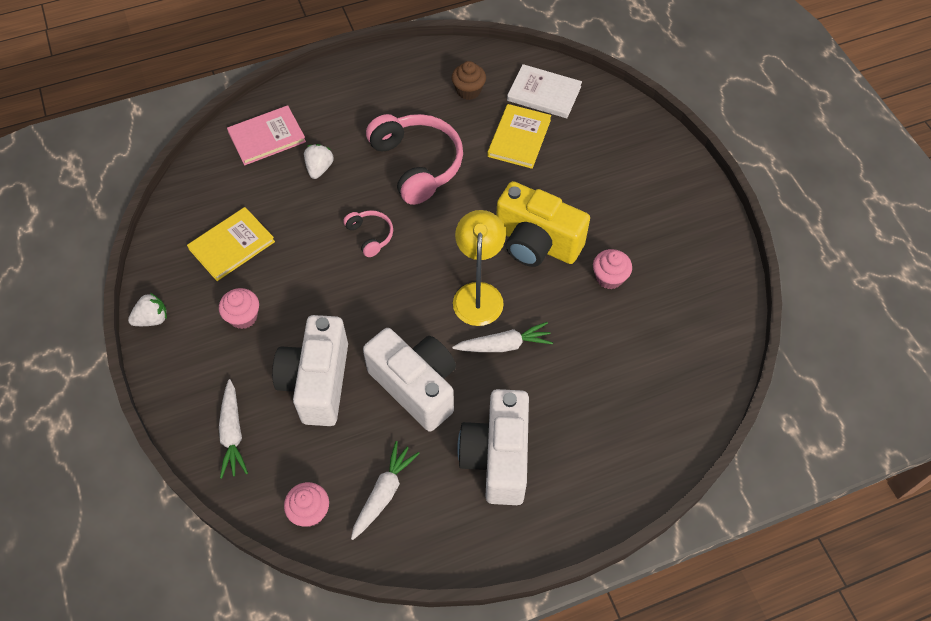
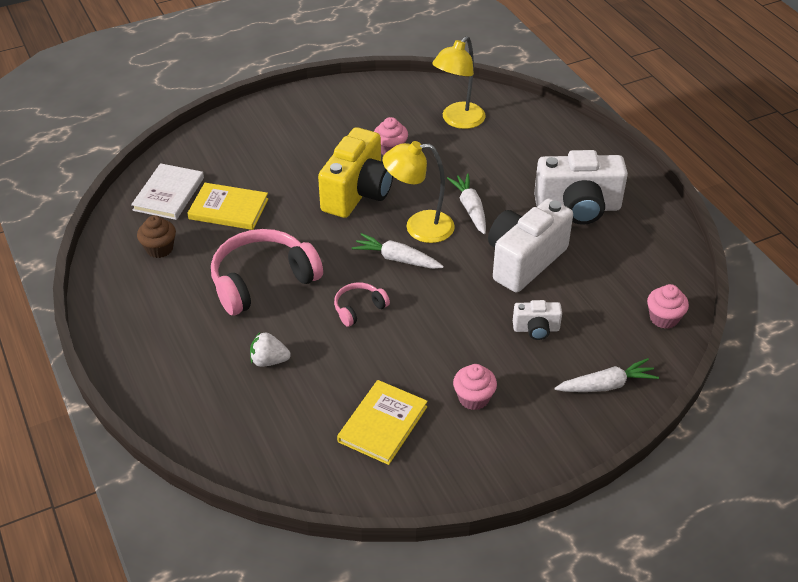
camera: 95 degrees left, 15 degrees down
white strawberry [128,293,167,326] -> none
yellow book [187,207,275,281] -> yellow book turned 75 degrees clockwise [337,380,428,465]
pink book [227,105,306,165] -> none
white camera [272,315,348,426] -> white camera [513,300,562,340], size x0.49
white carrot [351,441,420,540] -> white carrot moved to [352,233,444,269]
none -> yellow lamp [432,36,486,129]

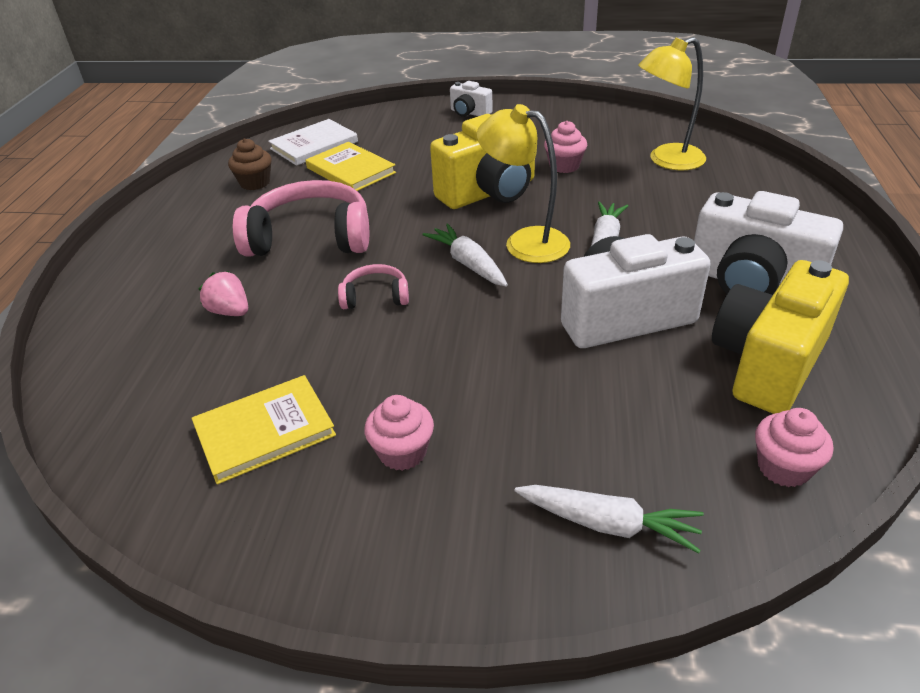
camera: 35 degrees right, 5 degrees down
white strawberry [250,333,291,367] -> pink strawberry [199,271,248,316]
white camera [513,300,562,340] -> white camera moved to [450,81,493,117]
none -> yellow camera [712,260,849,414]

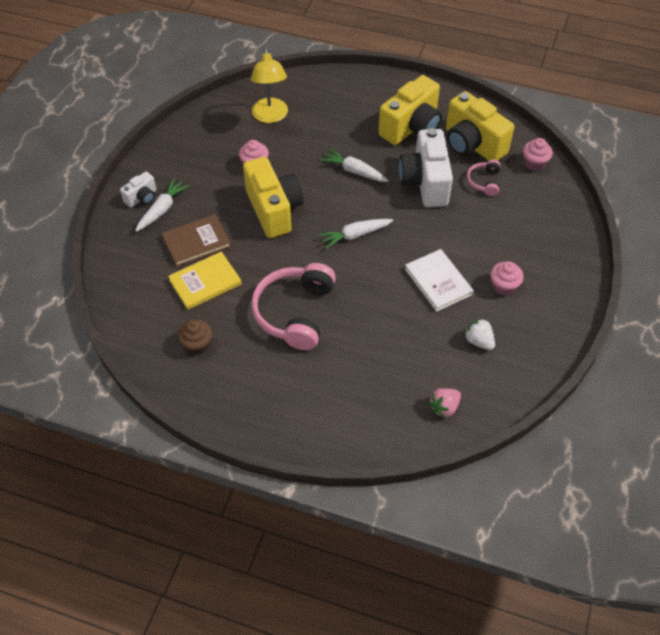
camera: 80 degrees left, 15 degrees up
yellow book [192,375,336,484] -> white strawberry [464,318,495,350]
pink strawberry [199,271,248,316] -> pink strawberry moved to [429,388,461,418]
white book [268,119,358,166] -> white book moved to [405,249,474,312]
pink headphones [338,264,409,309] -> pink headphones moved to [467,160,501,196]
yellow lamp [477,104,570,263] -> none
white carrot [515,485,704,553] -> white carrot moved to [135,178,189,232]
white camera [694,191,843,295] -> yellow camera [378,75,442,145]
none -> brown book [161,214,231,267]

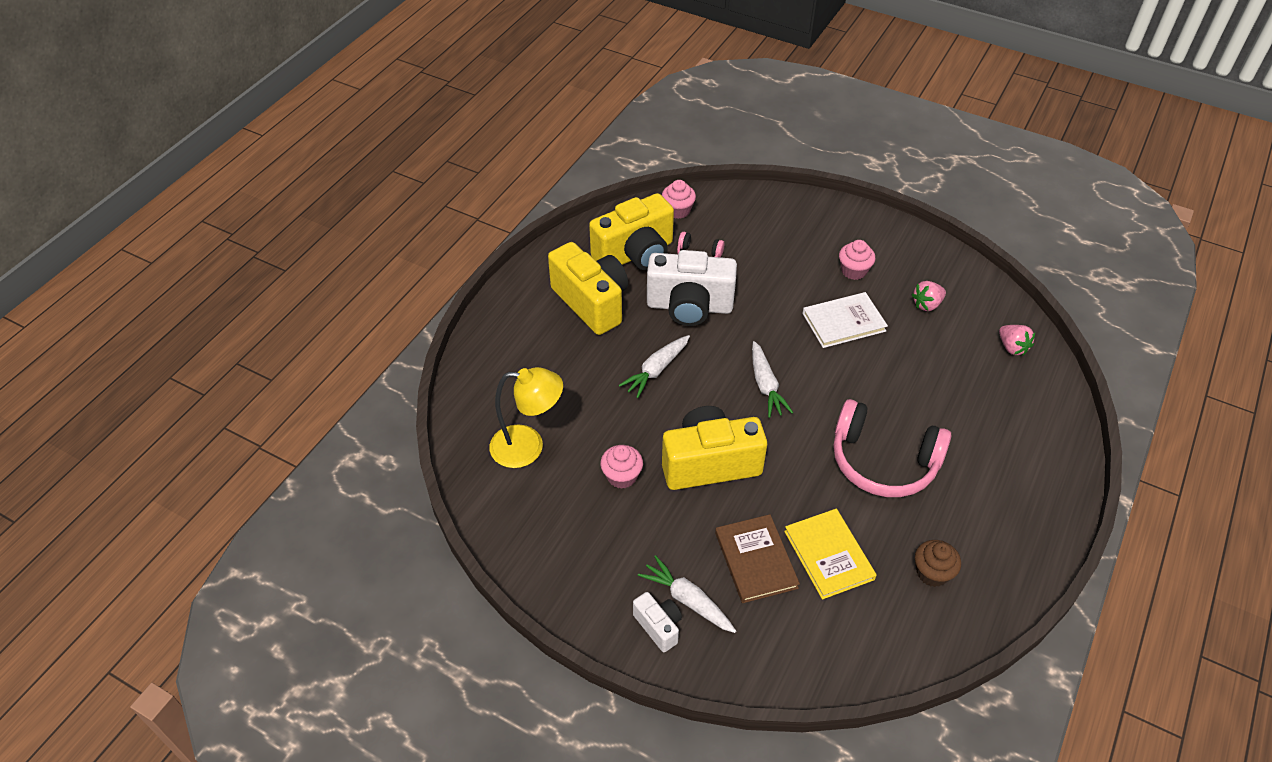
camera: 80 degrees left, 5 degrees down
white strawberry [464,318,495,350] -> pink strawberry [912,281,946,311]

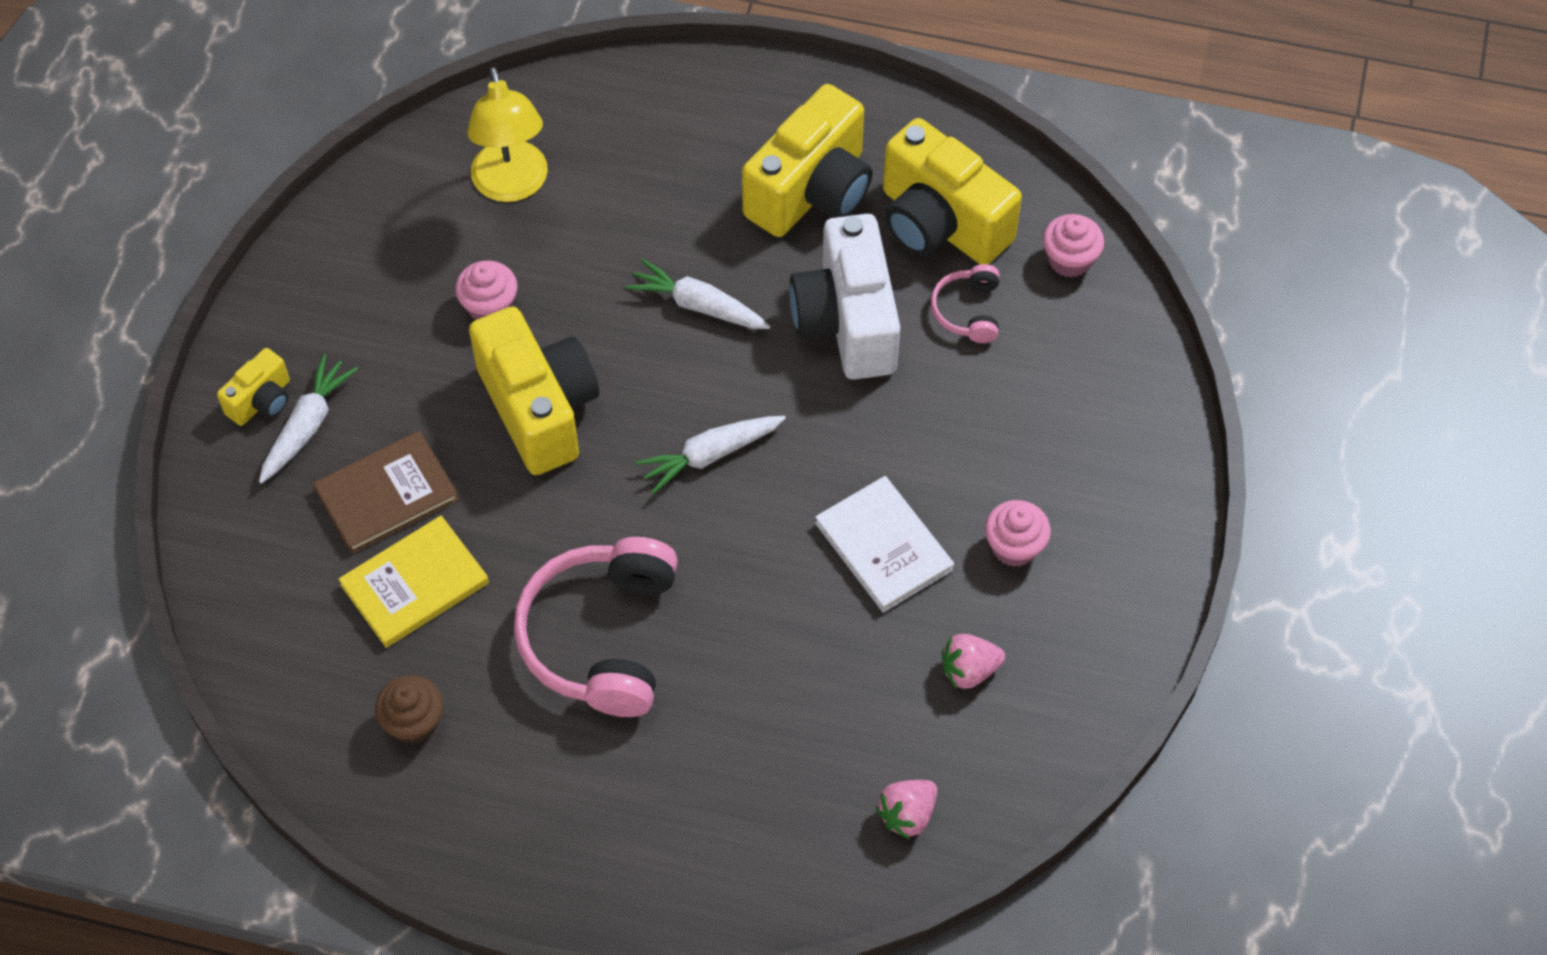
camera: 75 degrees right, 10 degrees up
white camera [633,592,682,652] -> yellow camera [217,348,290,426]
pink strawberry [912,281,946,311] -> pink strawberry turned 60 degrees counterclockwise [942,634,1005,689]

